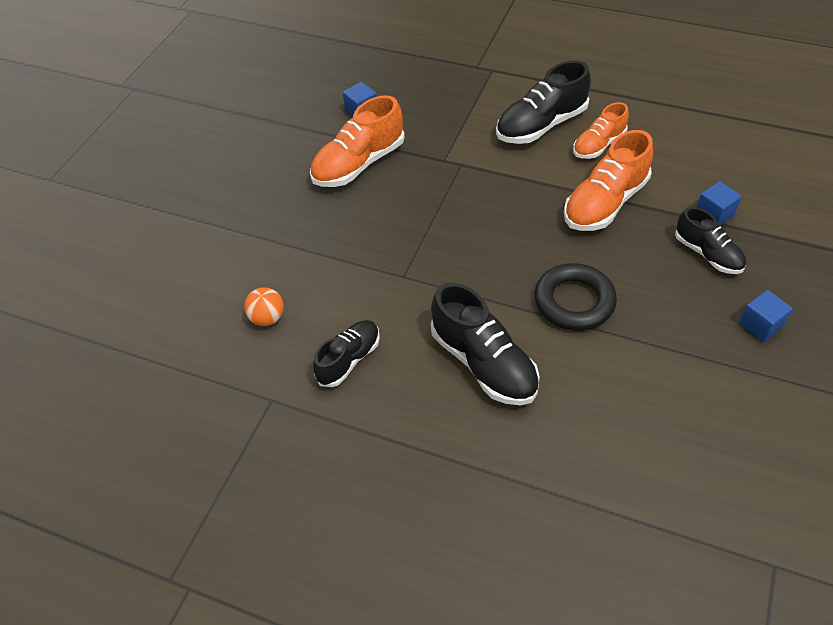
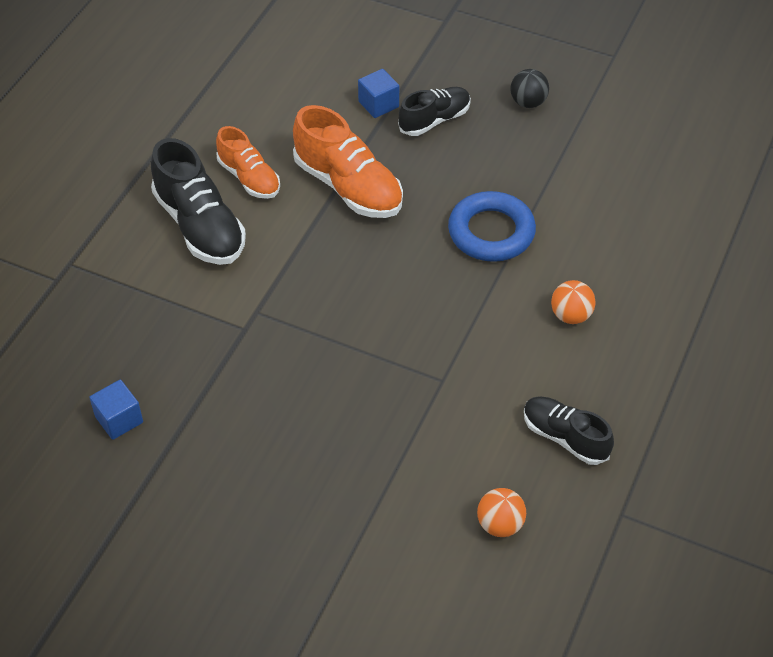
camera: 90 degrees left, 0 degrees up
orange shoe [310,95,405,187] -> none
black shoe [431,283,540,405] -> orange ball [551,280,596,324]
black ring [534,263,617,331] -> blue ring [448,191,536,262]
blue cube [739,290,793,342] -> black ball [510,69,549,108]

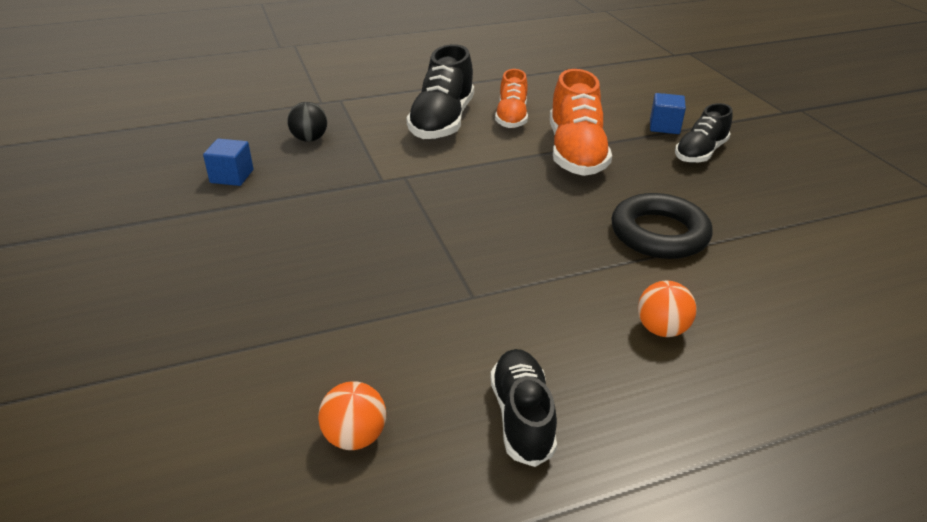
camera: 45 degrees right, 15 degrees down
black shoe [398,87,471,136] -> black shoe turned 120 degrees clockwise [675,103,732,163]
blue ring [448,191,536,262] -> black ring [611,193,713,259]
black ball [510,69,549,108] -> black ball moved to [287,102,327,142]

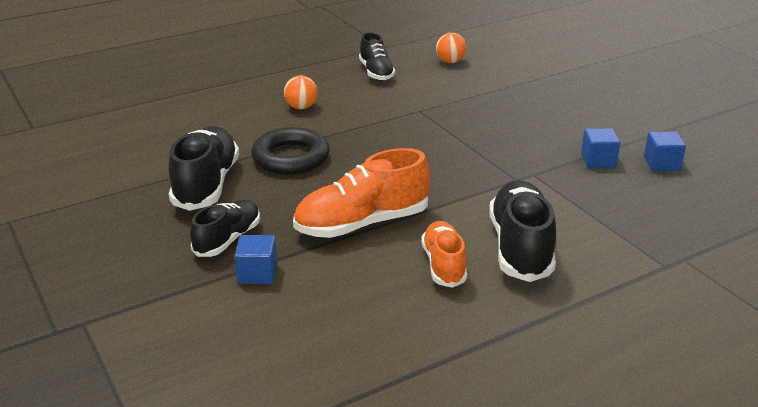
camera: 170 degrees right, 5 degrees down
black ball [287,102,327,142] -> none
orange shoe [550,69,612,176] -> orange shoe turned 105 degrees counterclockwise [293,148,430,238]
none -> black shoe [168,126,239,211]
none -> blue cube [581,128,620,168]

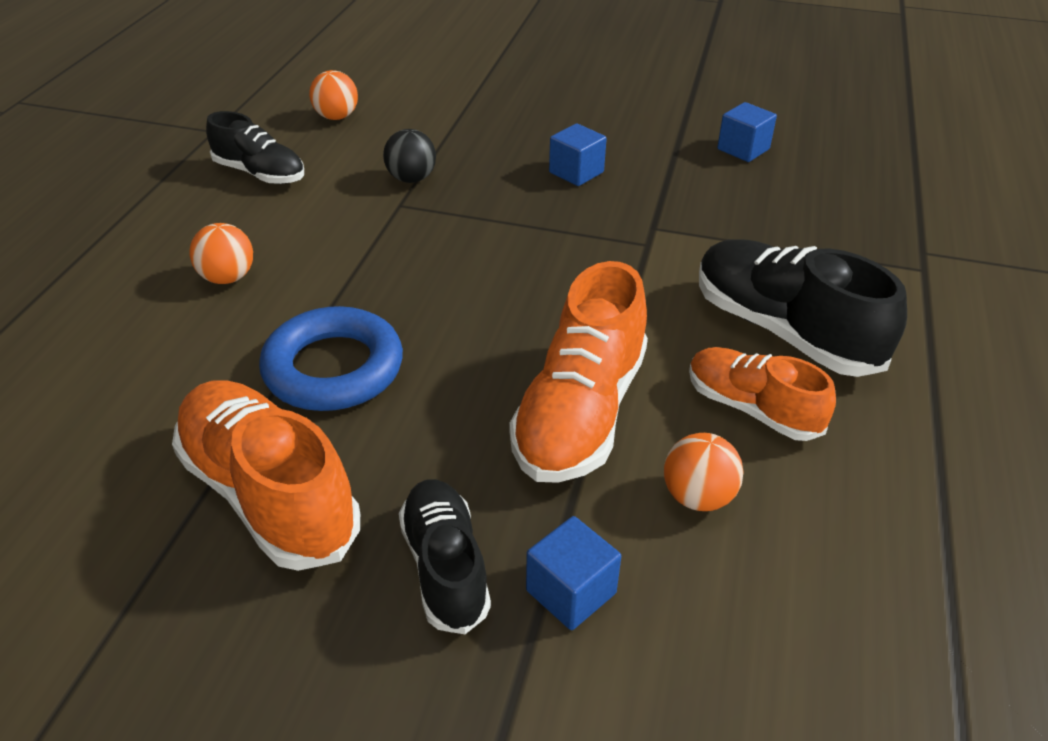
camera: 45 degrees left, 10 degrees up
black shoe [168,126,239,211] -> orange shoe [172,380,360,571]
black ring [251,127,330,175] -> blue ring [259,306,403,411]
blue cube [581,128,620,168] -> blue cube moved to [549,123,607,186]
none -> black ball [383,129,436,183]
none -> orange ball [664,433,744,511]

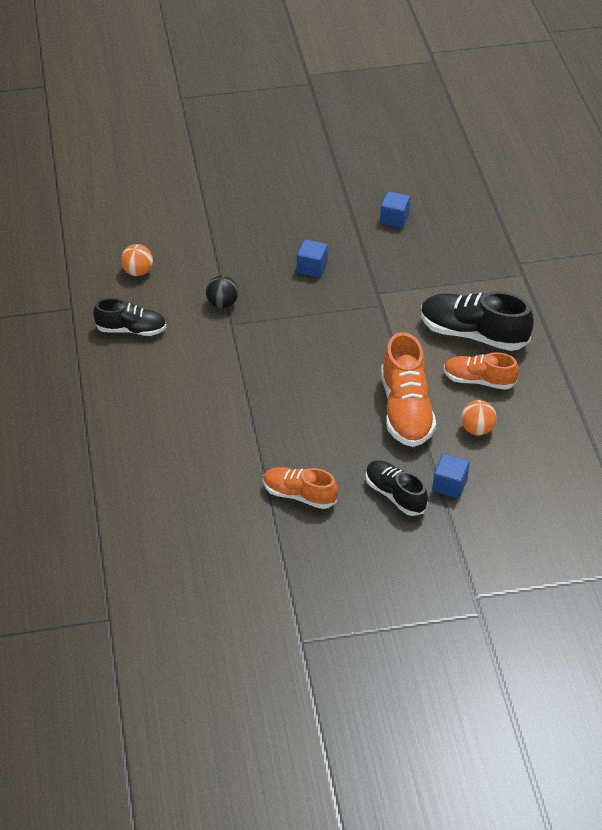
camera: 25 degrees left, 5 degrees up
orange shoe [172,380,360,571] -> orange shoe [263,467,338,509], size x0.63
orange ball [189,223,253,284] -> none
blue ring [259,306,403,411] -> none

